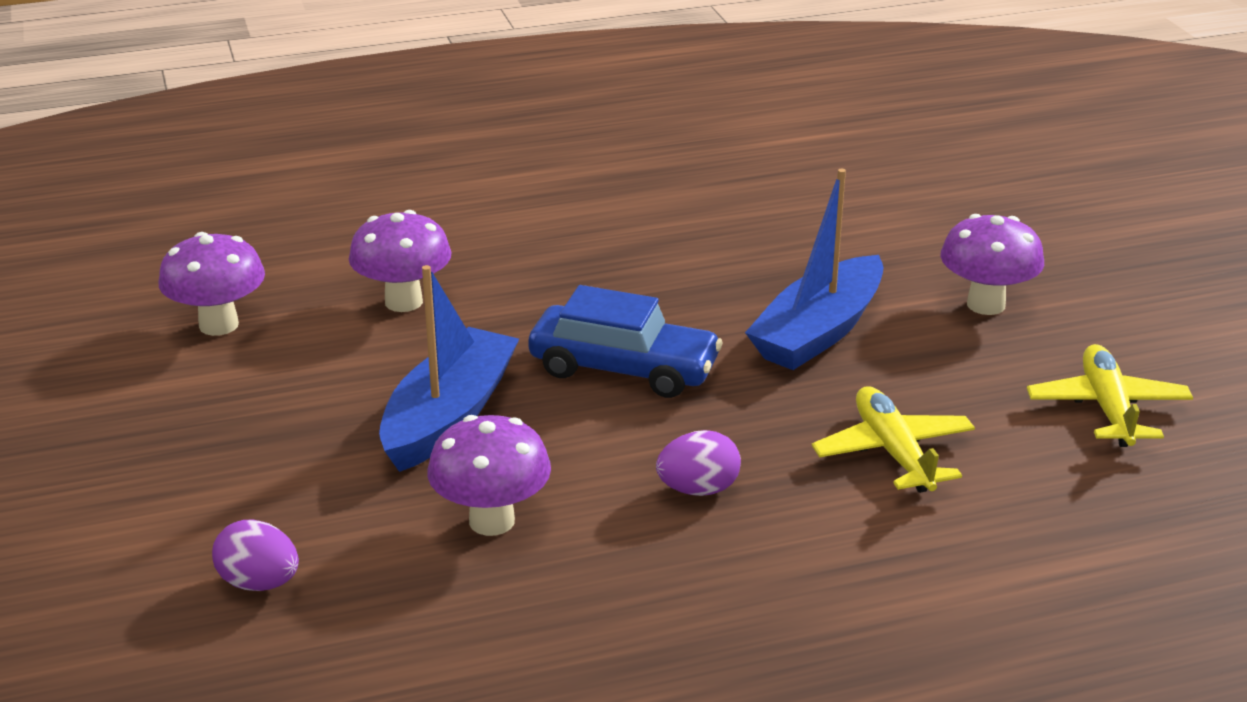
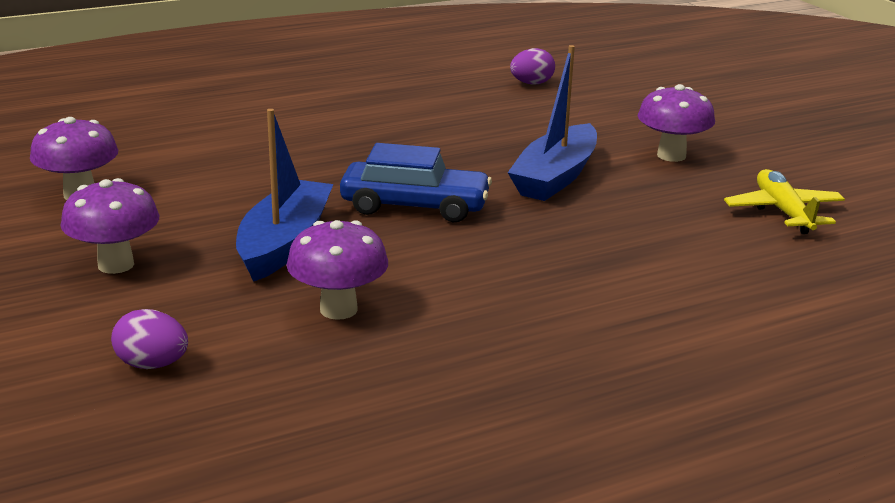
camera: 10 degrees left, 5 degrees down
purple mushroom [349,210,452,312] -> purple mushroom moved to [61,178,159,274]
purple egg [656,430,741,496] -> purple egg moved to [510,48,555,85]
yellow plane [812,386,975,493] -> none

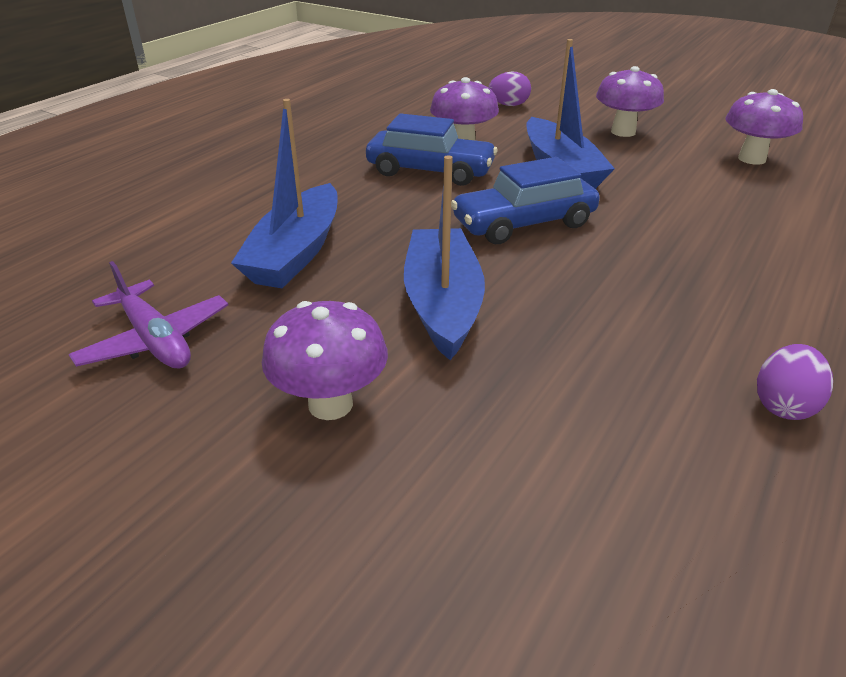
camera: 150 degrees right, 10 degrees up
purple egg [510,48,555,85] -> purple egg moved to [757,344,833,420]
yellow plane [724,169,845,234] -> purple plane [68,261,228,369]
none -> blue boat [231,99,338,288]
none -> blue car [366,113,498,186]

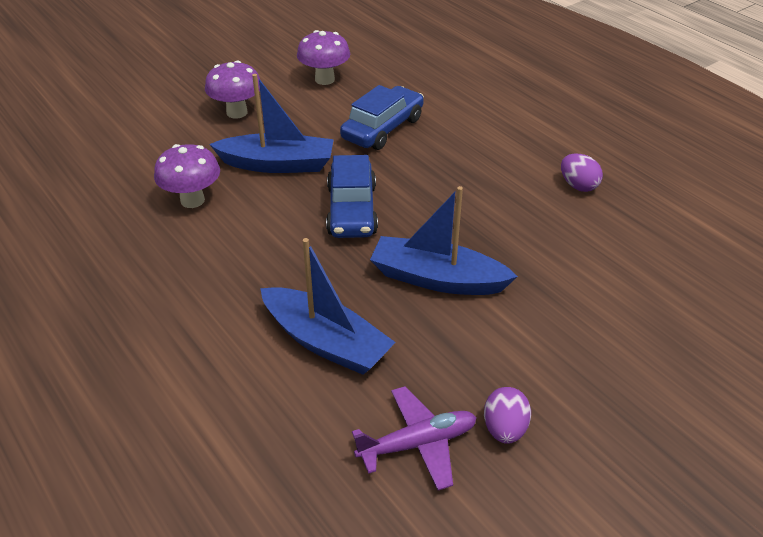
camera: 70 degrees left, 5 degrees up
purple mushroom [262,301,388,420] -> none
blue car [366,113,498,186] -> blue car moved to [340,85,424,150]
purple egg [488,72,531,106] -> purple egg moved to [484,387,531,444]

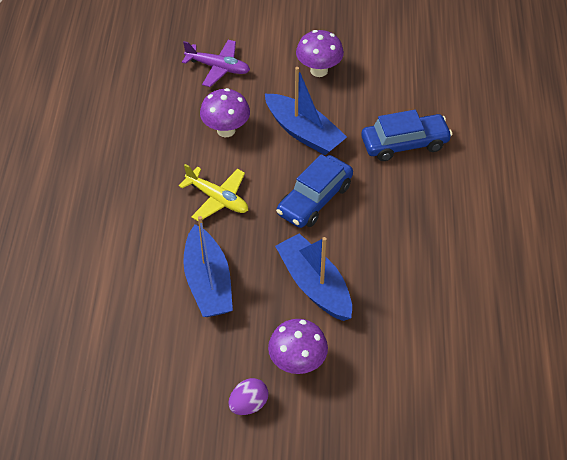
camera: 40 degrees right, 10 degrees up
purple mushroom [297,30,350,85] -> purple mushroom moved to [268,319,328,374]
purple plane [352,386,477,490] -> purple plane moved to [182,40,250,87]
purple egg [561,154,603,192] -> none
none -> yellow plane [179,164,248,221]

